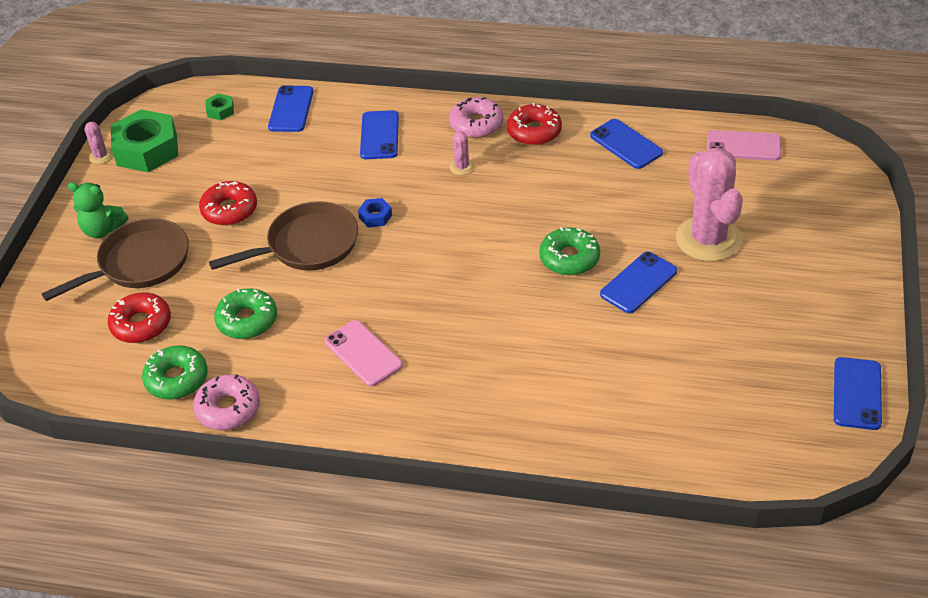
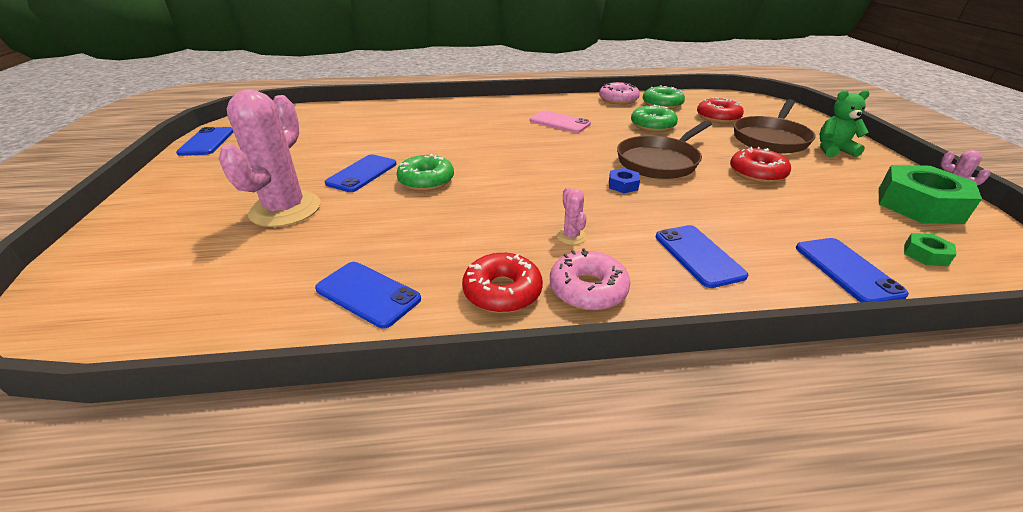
camera: 160 degrees right, 10 degrees down
pink cactus [676,148,743,262] -> pink cactus turned 45 degrees clockwise [218,89,321,227]
pink phone [707,130,781,161] -> none

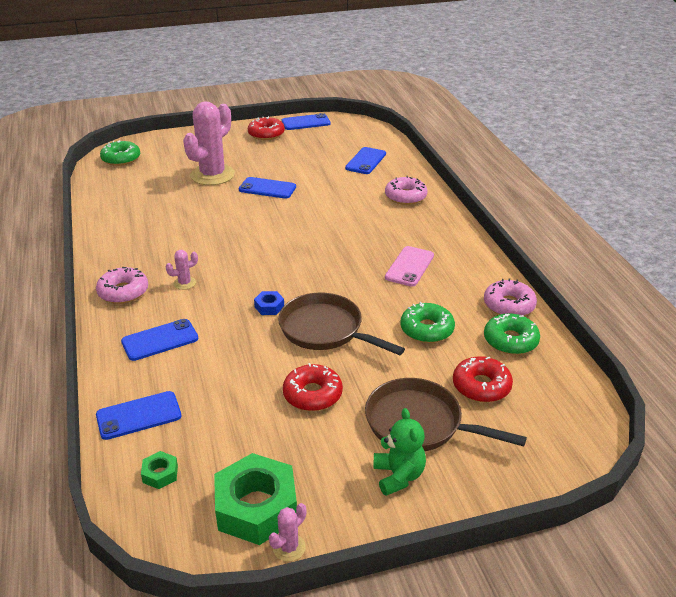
camera: 80 degrees right, 0 degrees up
pink cactus [218,89,321,227] -> pink cactus turned 60 degrees counterclockwise [183,101,235,185]
blue phone [315,262,421,328] -> blue phone moved to [345,147,386,174]
green donut [397,154,454,191] -> green donut moved to [100,140,140,166]
red donut [462,253,543,313] -> red donut moved to [248,116,285,140]
none -> pink donut [385,176,428,205]

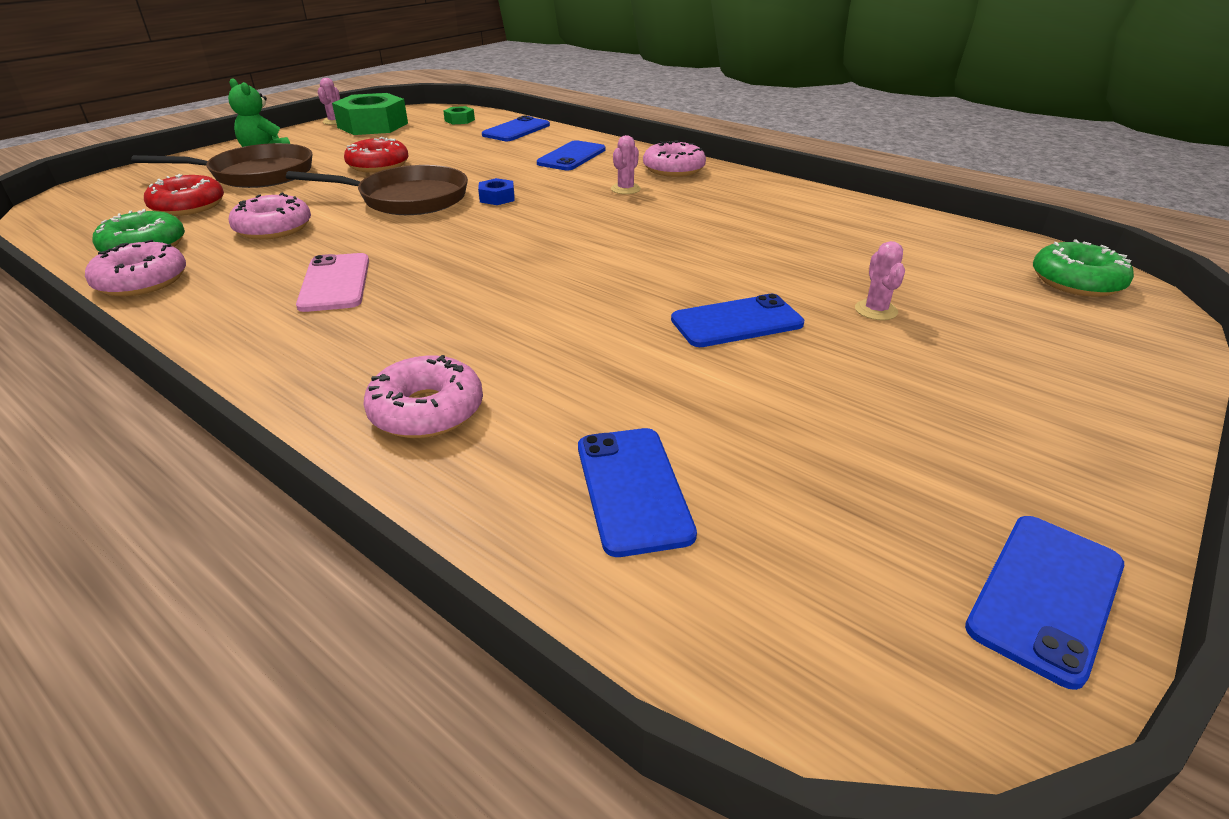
camera: 145 degrees right, 0 degrees up
pink cactus [183,101,235,185] -> pink cactus [855,241,905,320], size x0.41
red donut [248,116,285,140] -> none
green donut [400,302,455,343] -> pink donut [229,192,311,240]

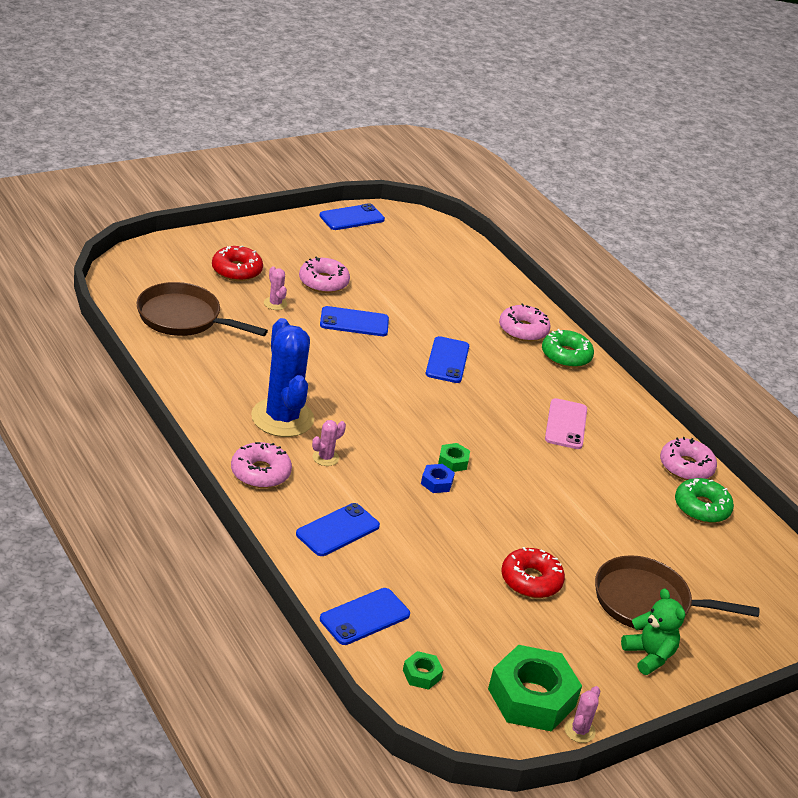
camera: 165 degrees left, 0 degrees up
red donut [144,174,224,216] -> red donut moved to [212,246,263,281]
pink donut [229,192,311,240] -> pink donut moved to [299,256,350,293]
brown pan [286,165,468,215] -> brown pan moved to [136,282,268,336]
blue phone [578,428,697,557] -> blue phone moved to [426,336,469,383]
pink cactus [855,241,905,320] -> pink cactus turned 45 degrees counterclockwise [264,266,287,310]
green donut [1033,239,1134,297] -> green donut moved to [542,329,594,368]
none -> blue cactus [251,318,314,437]
none -> green nut [438,443,470,472]

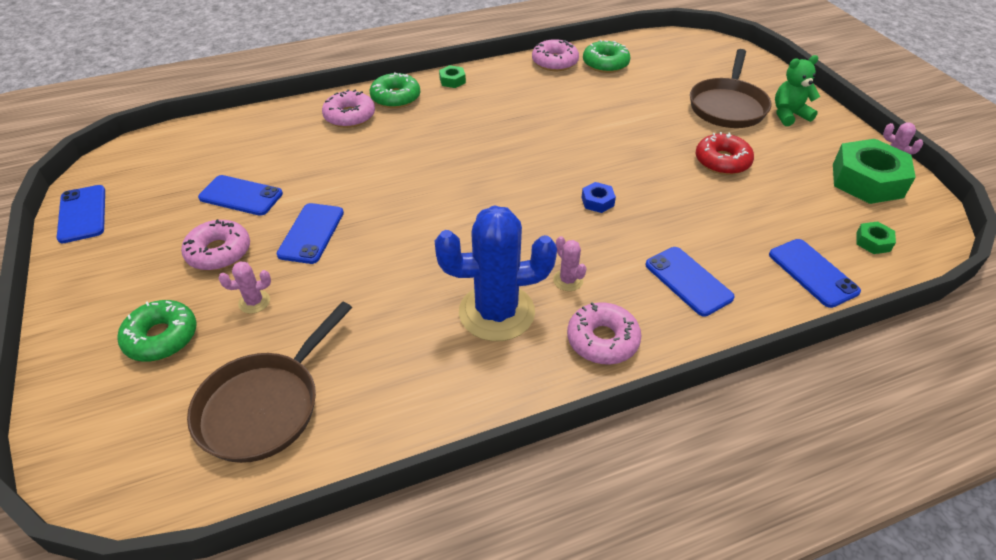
camera: 75 degrees left, 10 degrees up
red donut [212,246,263,281] -> green donut [117,300,197,362]
blue phone [426,336,469,383] -> blue phone moved to [198,175,283,216]
green nut [438,443,470,472] -> green nut moved to [439,65,466,88]
pink phone [545,398,587,449] -> none

